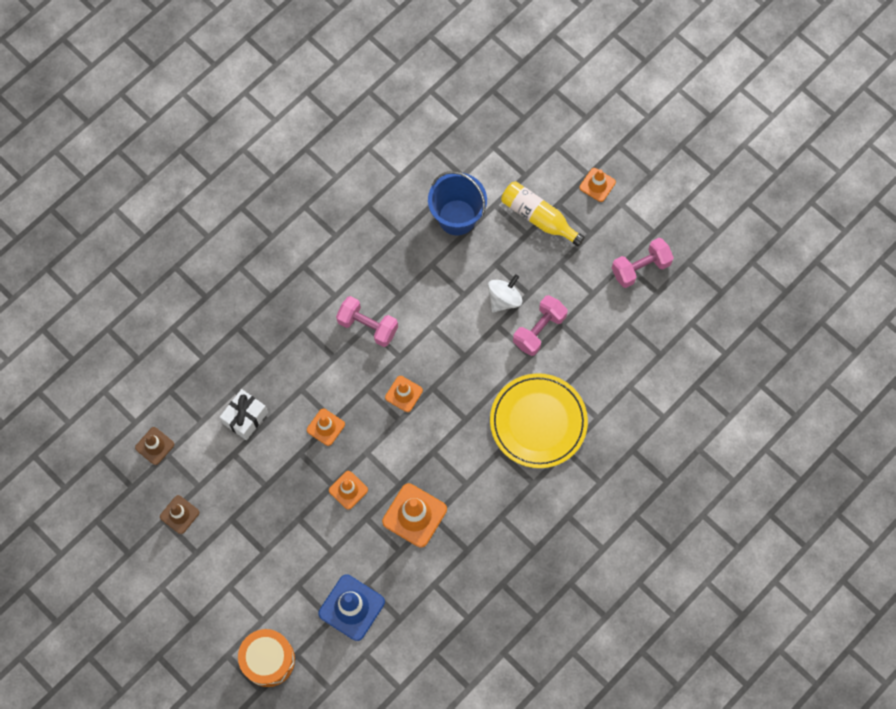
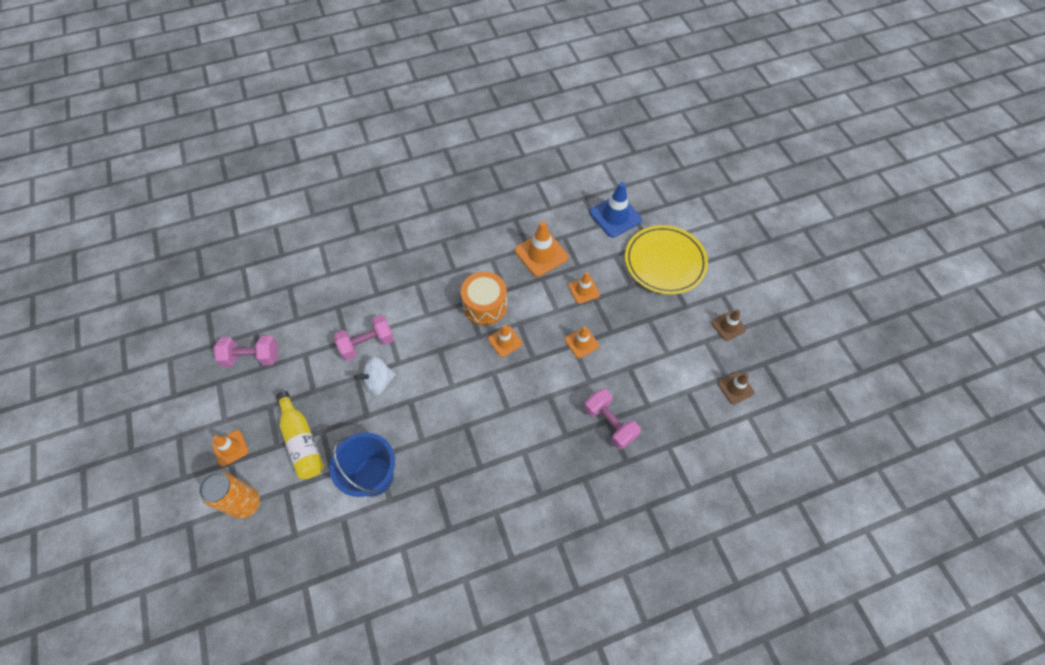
camera: 155 degrees left, 10 degrees down
white gift [220,389,268,440] -> none
orange drum [238,629,295,687] -> orange drum moved to [461,271,507,325]
pink dumbbell [336,296,398,347] -> pink dumbbell moved to [584,389,641,450]
yellow plate [490,373,588,468] -> yellow plate moved to [625,225,708,294]
none -> orange can [199,472,260,519]

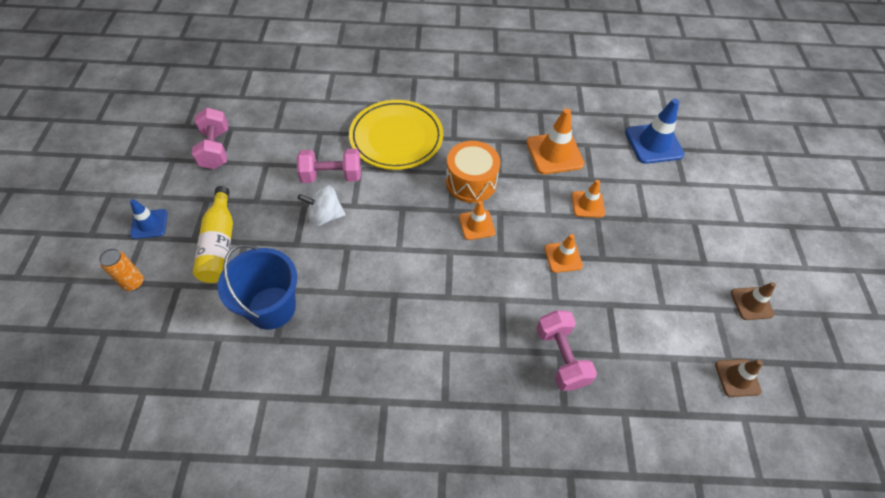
camera: 20 degrees right, 5 degrees down
orange can [199,472,260,519] -> orange can [99,248,144,291], size x0.62
orange traffic cone [212,430,249,467] -> blue traffic cone [130,199,168,239]
pink dumbbell [214,335,278,367] -> pink dumbbell turned 60 degrees clockwise [192,108,228,169]
yellow plate [625,225,708,294] -> yellow plate moved to [349,100,443,170]

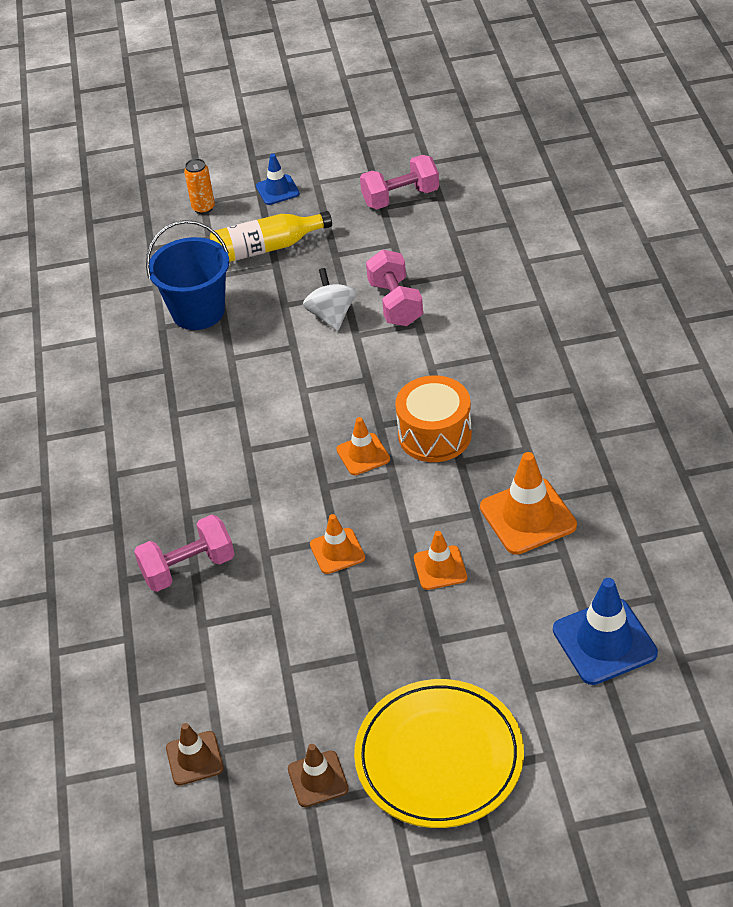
camera: 85 degrees right, 10 degrees down
yellow plate [349,100,443,170] -> yellow plate moved to [354,679,524,828]

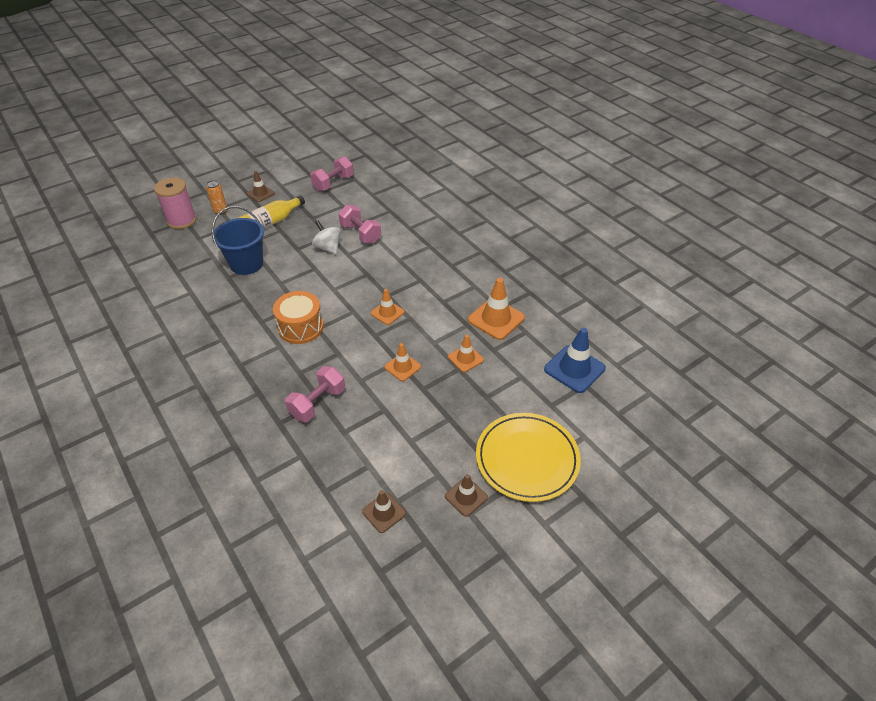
camera: 30 degrees left, 0 degrees up
blue traffic cone [256,154,300,205] -> brown traffic cone [247,171,275,202]
orange drum [395,375,472,462] -> orange drum moved to [273,291,324,344]
none -> pink spool [154,177,197,229]

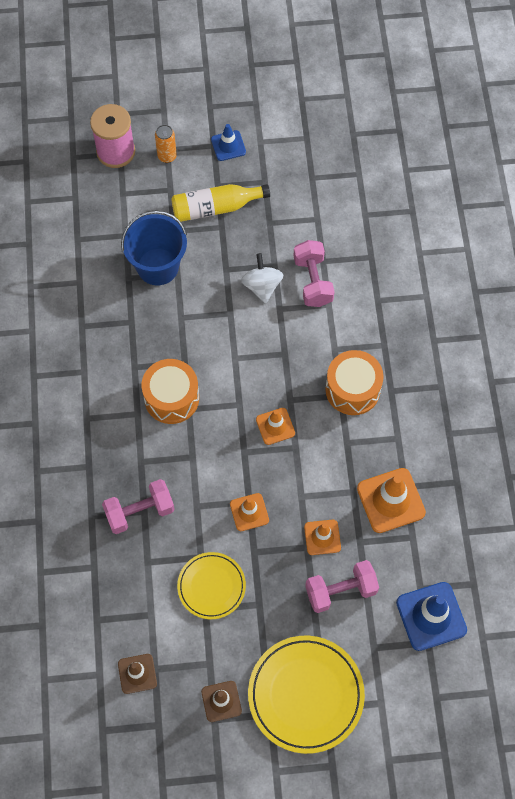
camera: 30 degrees right, 20 degrees up
brown traffic cone [247,171,275,202] -> blue traffic cone [211,124,246,161]
pink dumbbell [310,156,354,192] -> pink dumbbell moved to [305,560,379,613]
none -> yellow plate [177,552,246,619]
none -> orange drum [325,350,384,415]

